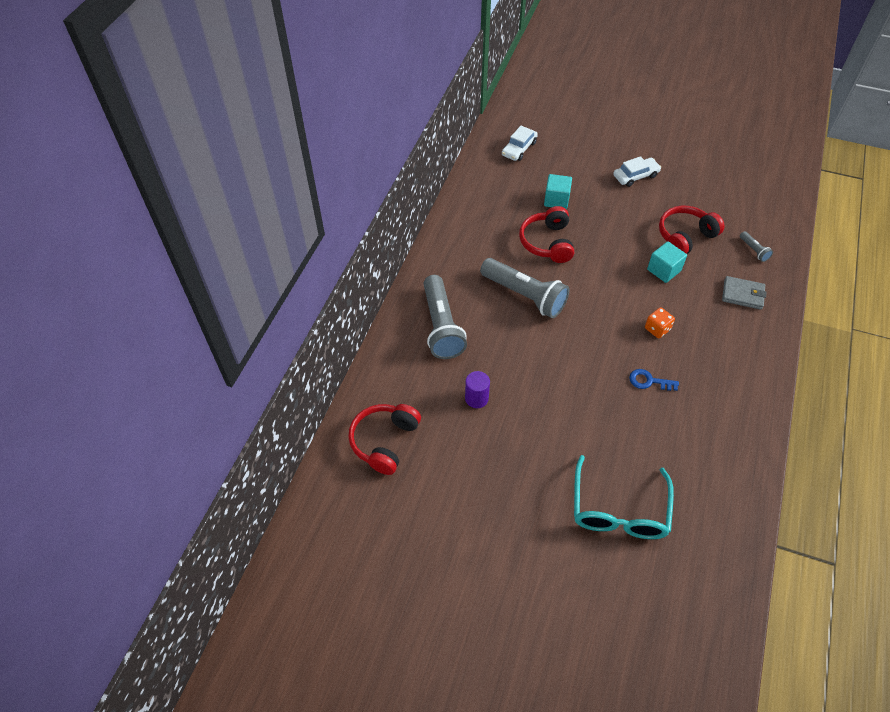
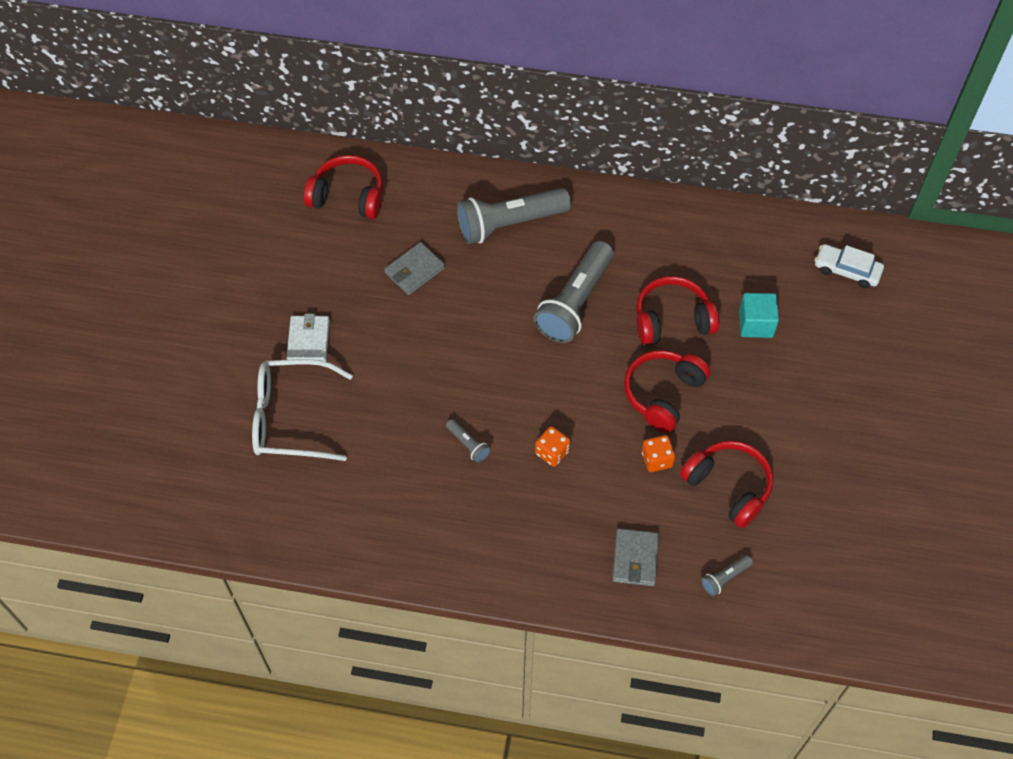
camera: 80 degrees right, 5 degrees up
purple cylinder [465,371,490,408] -> grey wallet [384,242,445,295]
turquoise glasses [574,455,674,539] -> white glasses [252,359,353,461]
white car [613,156,661,187] -> none
blue key [629,369,679,391] -> grey flashlight [446,419,491,463]
turquoise cube [647,241,687,283] -> orange dice [642,435,675,472]
none -> white wallet [286,313,330,362]
none -> red headphones [624,350,710,433]

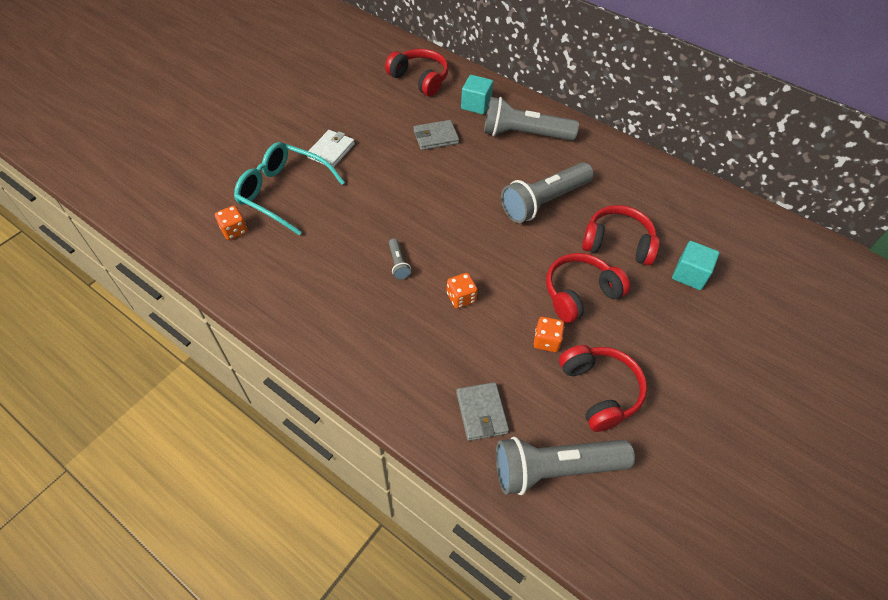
camera: 25 degrees right, 5 degrees down
white glasses [252,359,353,461] -> turquoise glasses [234,142,345,236]
grey wallet [612,528,659,586] -> grey wallet turned 45 degrees counterclockwise [456,382,509,441]
grey flashlight [701,555,753,596] -> grey flashlight [496,437,635,495], size x2.33
white car [814,244,884,288] -> none
none -> orange dice [215,206,248,240]
none -> turquoise cube [461,75,493,115]

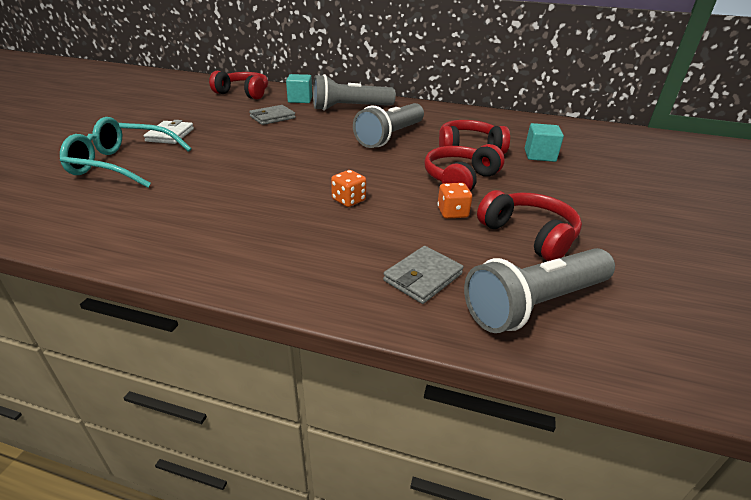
camera: 20 degrees left, 20 degrees down
orange dice [215,206,248,240] -> none
grey flashlight [389,238,411,280] -> none
grey wallet [456,382,509,441] -> grey wallet turned 75 degrees clockwise [383,246,464,304]

